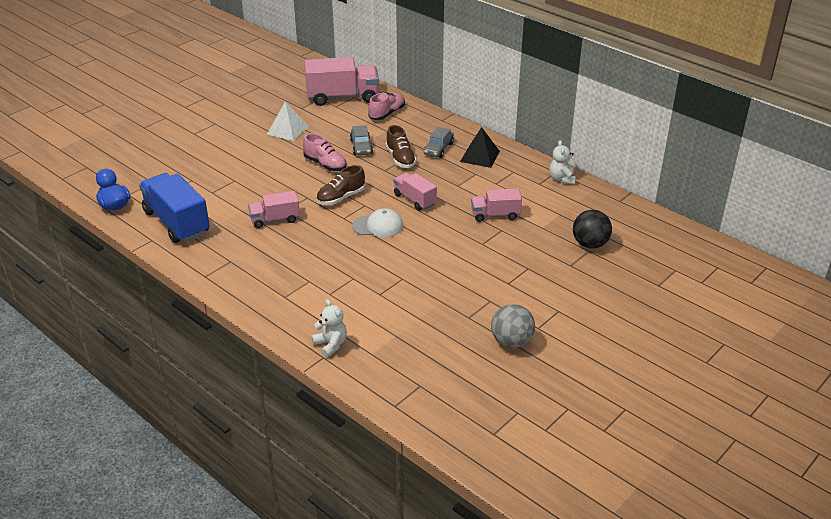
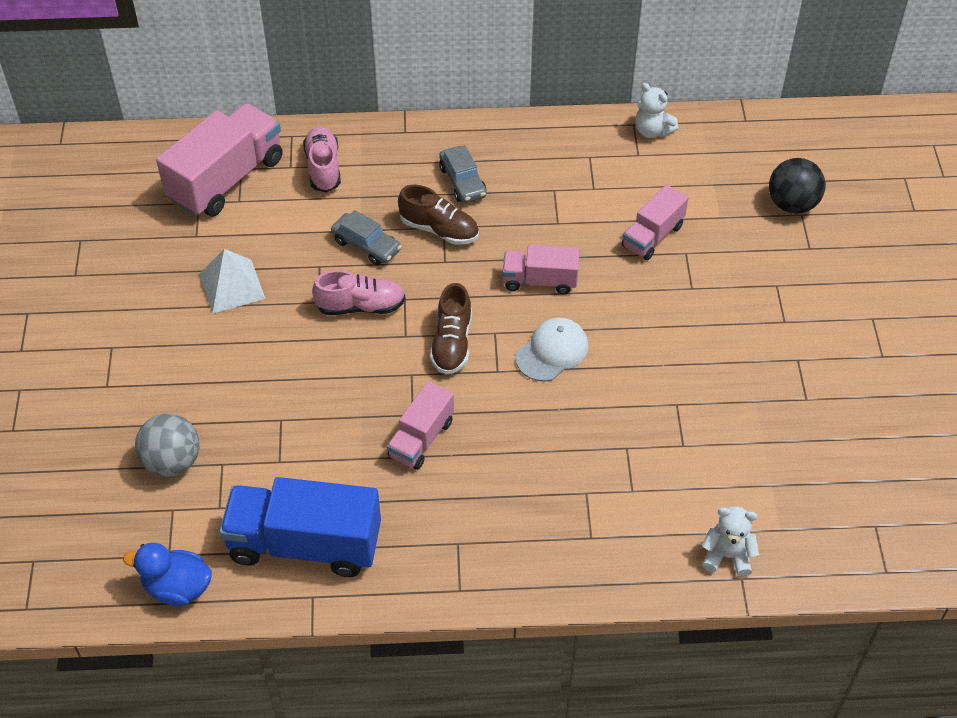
camera: 45 degrees left, 15 degrees up
black pyramid [460,127,500,168] -> none
grey ball [491,304,535,348] -> grey ball moved to [135,413,200,477]

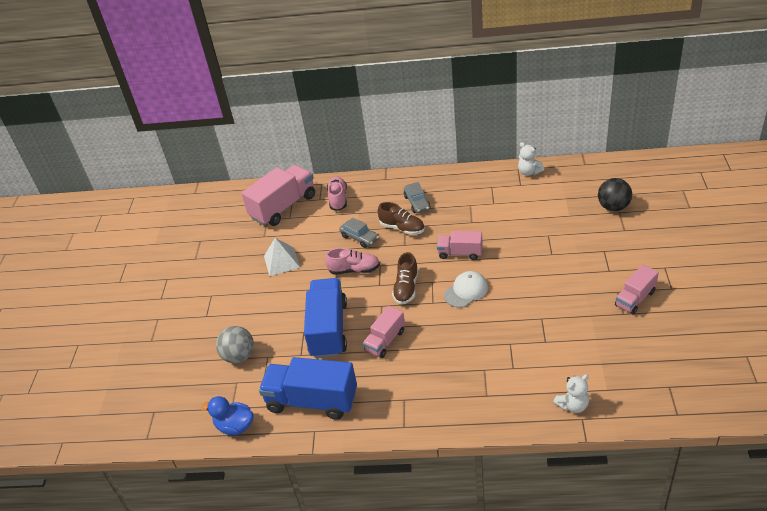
camera: 10 degrees right, 10 degrees down
pink truck [622,185,688,260] -> pink truck moved to [615,265,659,315]
white teddy bear [702,506,759,577] -> white teddy bear turned 135 degrees clockwise [553,374,589,413]
none -> blue truck [304,278,347,359]

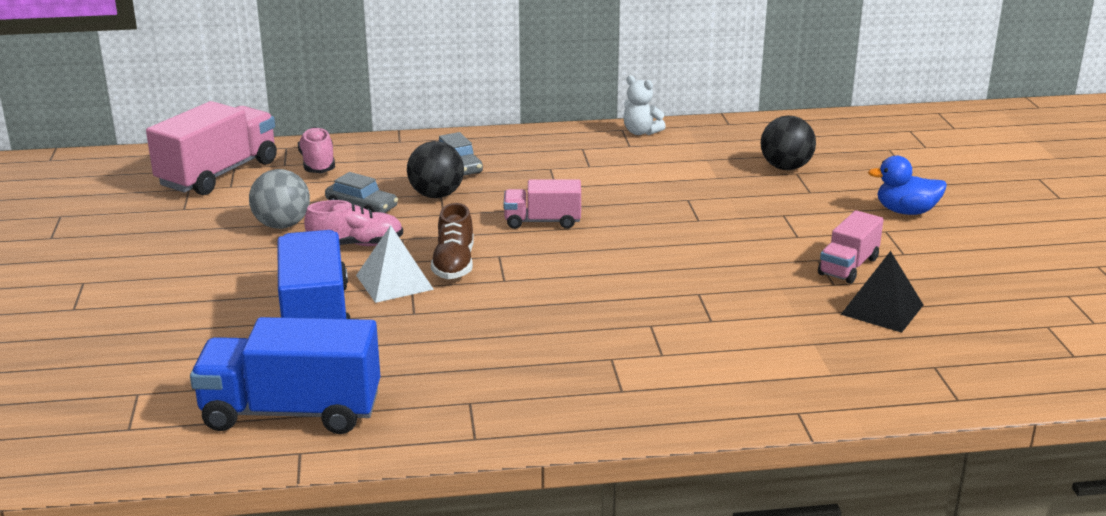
camera: 15 degrees left, 15 degrees down
blue duck [202,396,254,436] -> blue duck moved to [868,156,947,215]
grey ball [216,326,254,363] -> grey ball moved to [249,169,310,229]
white pyramid [264,238,300,276] -> white pyramid moved to [356,225,434,303]
pink truck [363,306,405,358] -> none
brown shoe [378,202,425,235] -> black ball [407,141,464,198]
white cap [444,271,488,308] -> none
white teddy bear [553,374,589,413] -> none
none -> black pyramid [840,251,923,333]

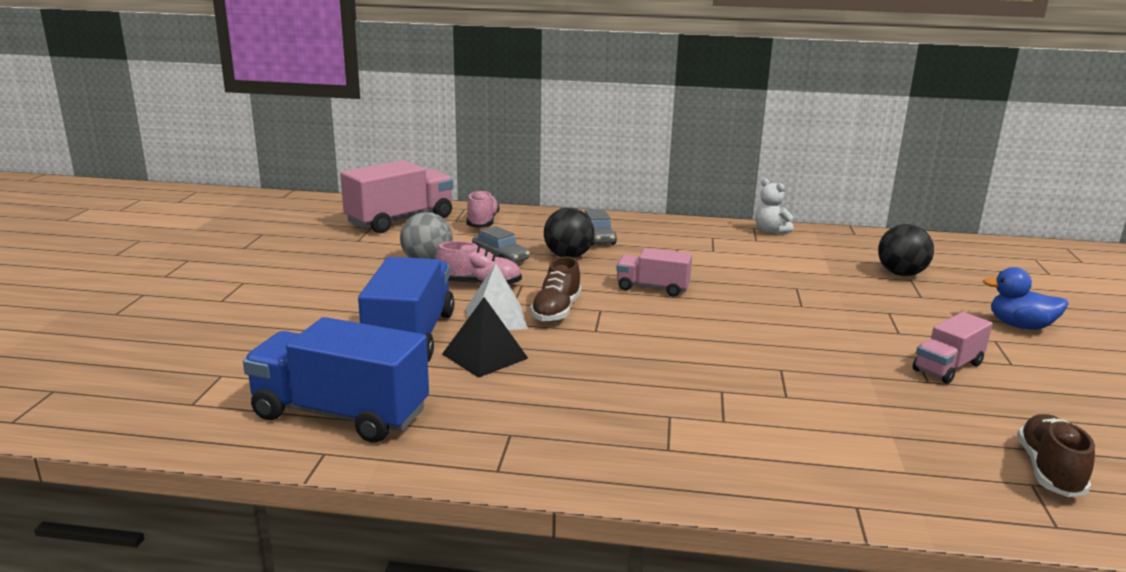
camera: 15 degrees right, 5 degrees down
black pyramid [840,251,923,333] -> black pyramid moved to [442,297,528,378]
none -> brown shoe [1017,414,1095,497]

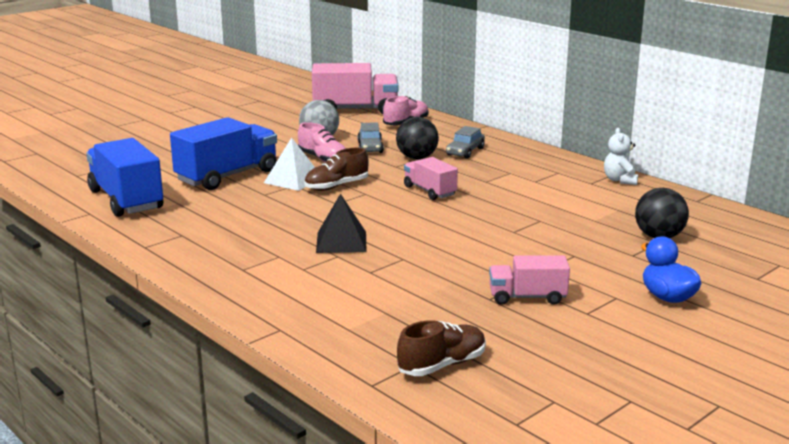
camera: 40 degrees right, 0 degrees up
black pyramid [442,297,528,378] -> black pyramid moved to [316,194,367,253]

